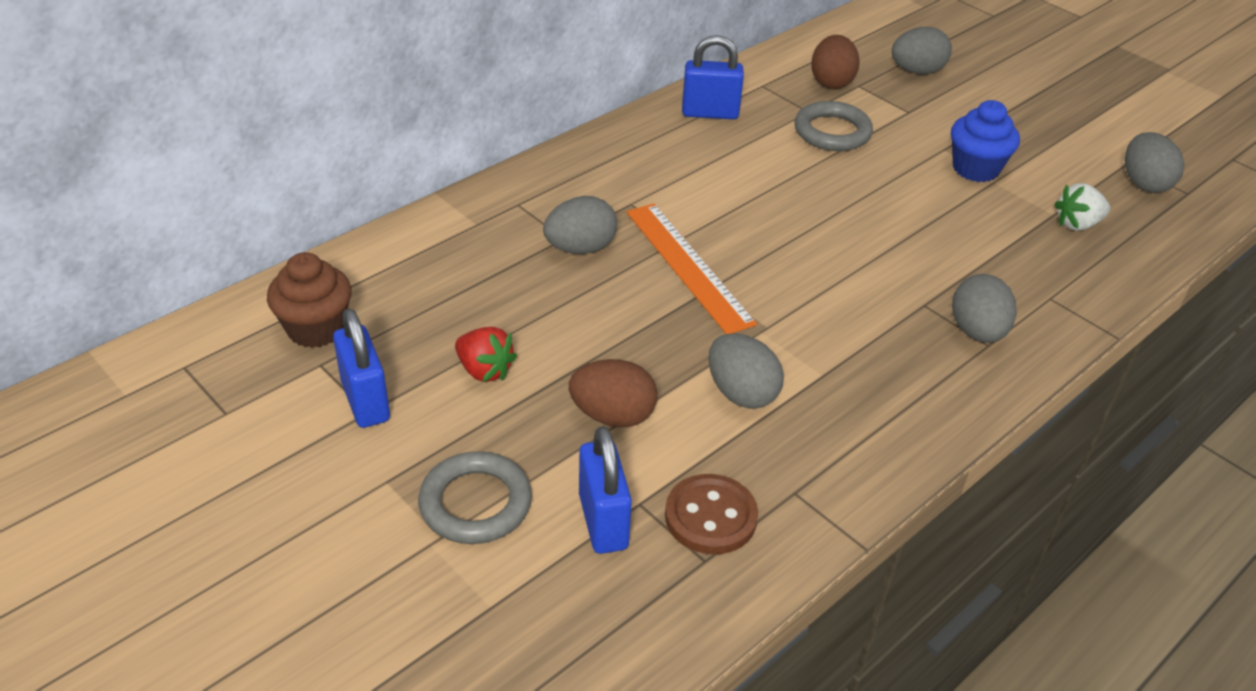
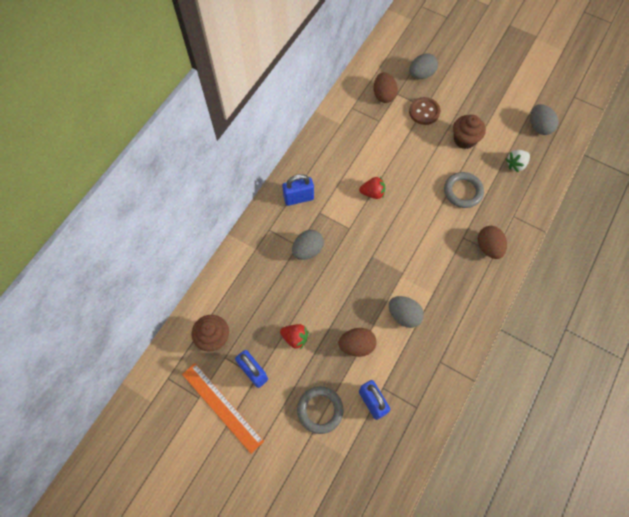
camera: 15 degrees left, 25 degrees up
orange ruler [626,204,757,334] -> orange ruler moved to [182,363,264,454]
brown button [665,474,758,554] -> brown button moved to [409,97,440,125]
blue padlock [682,35,744,119] -> blue padlock moved to [282,174,314,206]
grey ring [795,101,873,151] -> grey ring moved to [444,172,484,208]
blue cupcake [951,100,1020,182] -> brown cupcake [453,115,486,149]
grey egg [952,274,1017,343] -> brown egg [478,226,507,259]
none -> red strawberry [359,177,385,199]

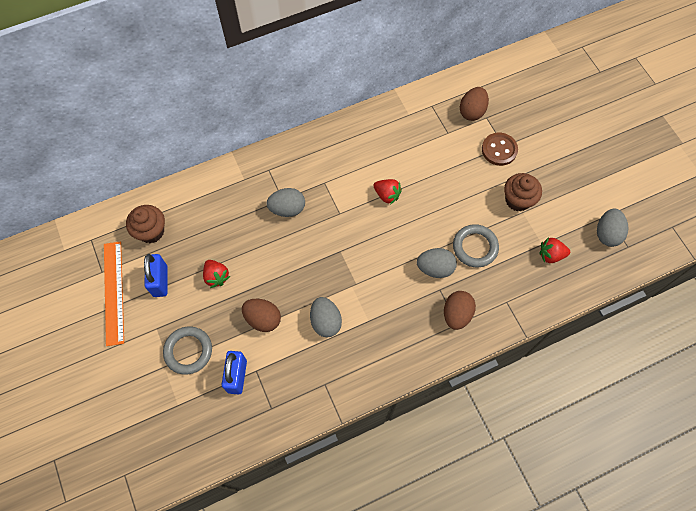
camera: 35 degrees right, 0 degrees up
blue padlock [282,174,314,206] -> none
grey egg [409,53,438,79] -> grey egg moved to [417,248,457,278]
white strawberry [506,150,530,172] -> red strawberry [539,237,570,263]

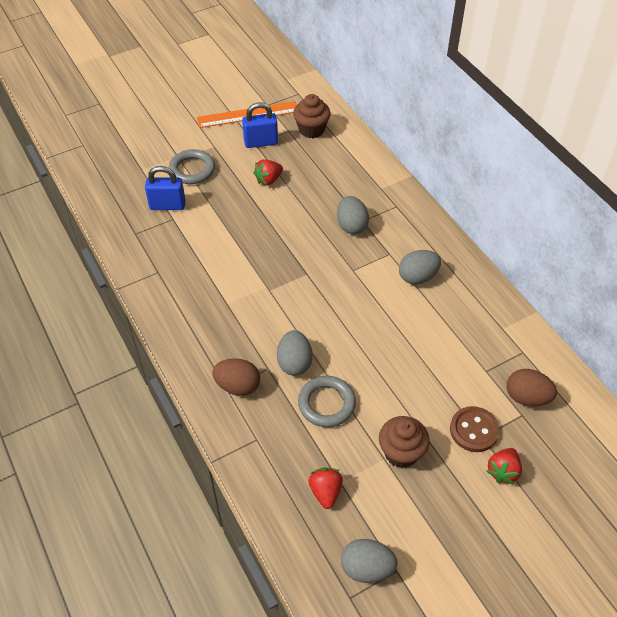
camera: 85 degrees right, 15 degrees down
brown egg [242,299,281,332] -> none
grey egg [310,297,342,337] -> grey egg moved to [399,250,441,285]
red strawberry [373,179,402,205] -> red strawberry moved to [487,448,522,485]

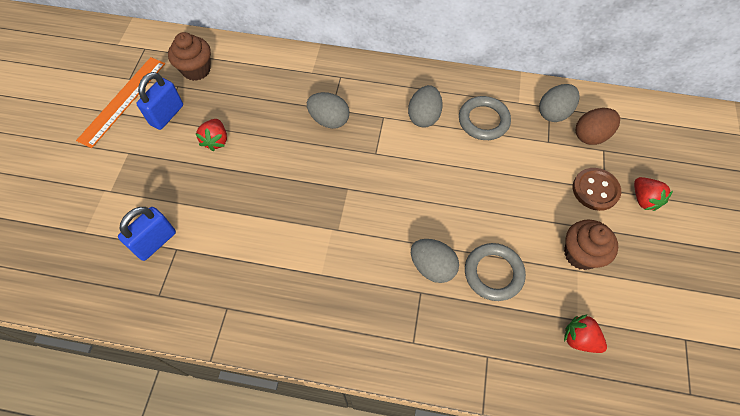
camera: 50 degrees left, 10 degrees up
grey ring [169,149,215,184] -> grey ring moved to [459,96,511,140]
brown egg [212,358,260,396] -> none
grey egg [341,539,398,583] -> grey egg moved to [539,84,580,122]

